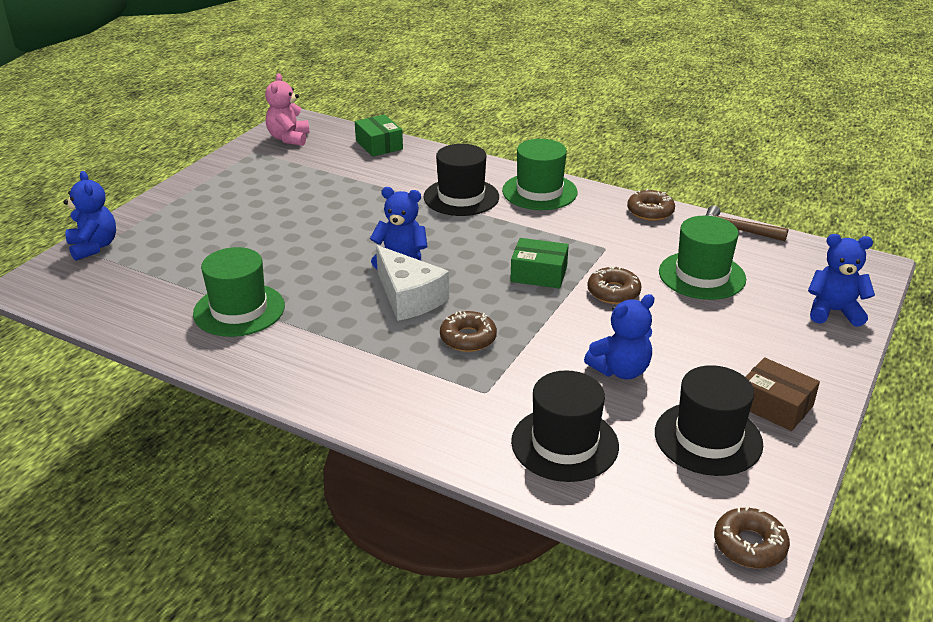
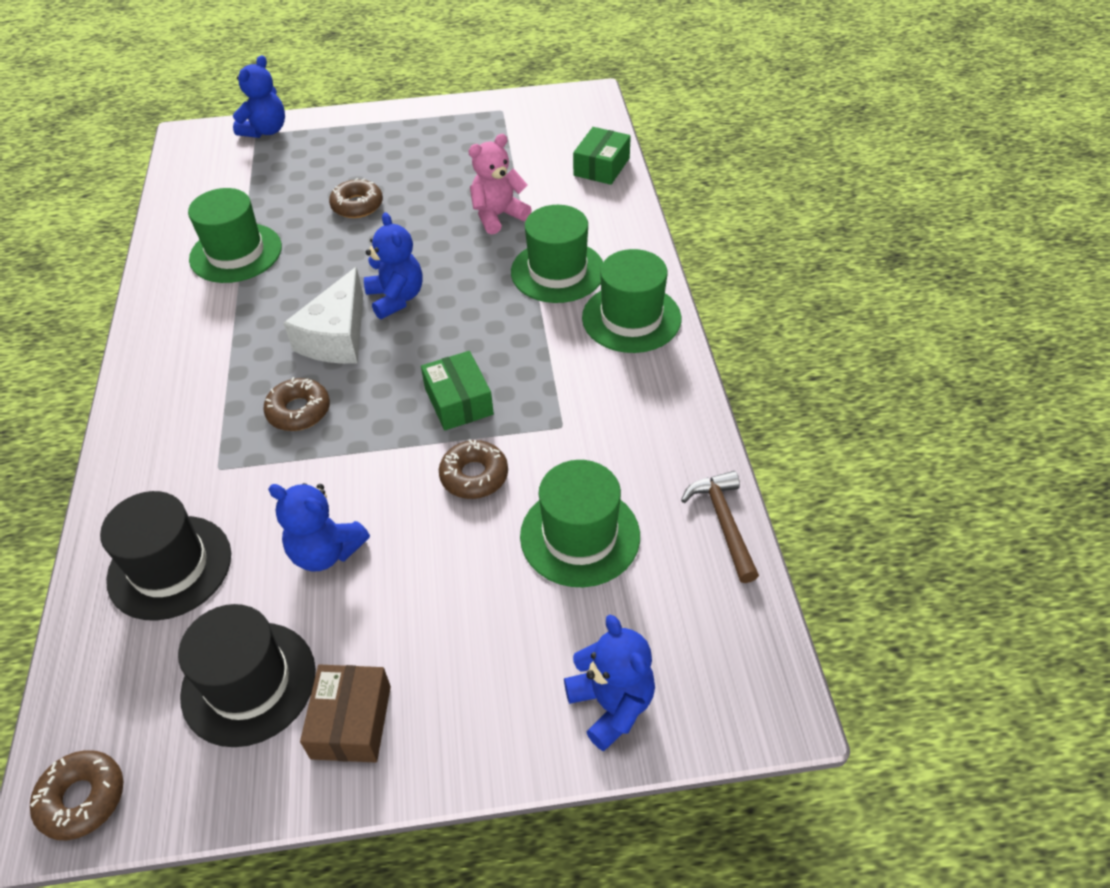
camera: 55 degrees right, 15 degrees up
pink teddy bear [265,73,309,146] -> pink teddy bear moved to [469,134,532,235]
black hat [424,144,499,216] -> green hat [511,205,603,303]
brown donut [627,189,675,221] -> brown donut moved to [329,178,383,218]

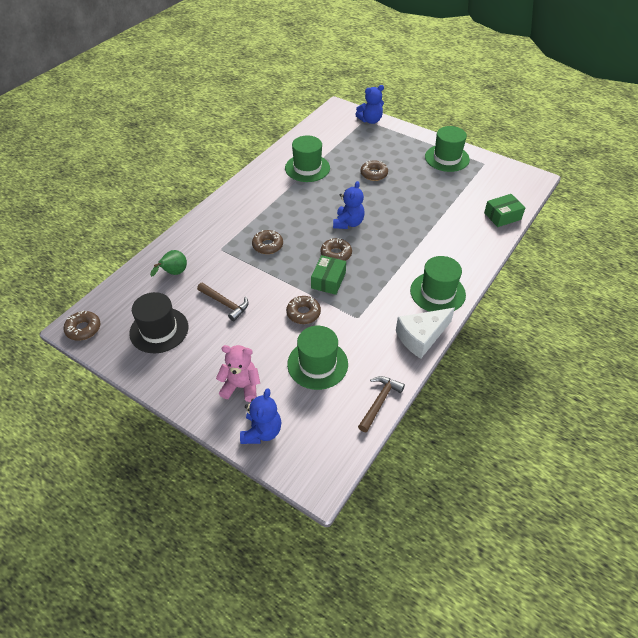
camera: 40 degrees right, 0 degrees up
black hat [100,491,231,621] -> green pear [150,250,187,277]
blue teddy bear [268,483,370,572] -> brown hammer [197,283,249,321]
white cheese [284,267,363,364] -> white cheese moved to [396,308,455,359]
brown box [300,665,391,763] -> none
pink teddy bear [469,134,532,235] -> pink teddy bear moved to [216,345,260,402]
green hat [511,205,603,303] -> green hat moved to [425,126,470,172]
none -> brown donut [321,238,352,261]

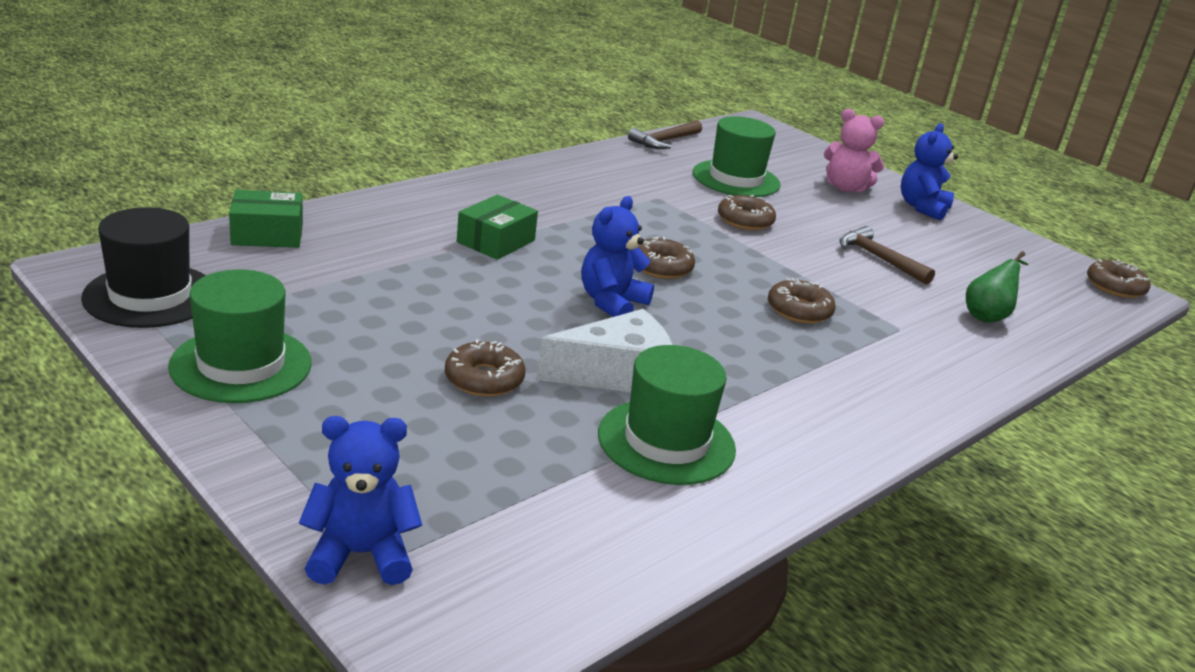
camera: 170 degrees left, 20 degrees down
black hat [129,292,188,353] -> black hat moved to [81,207,206,328]
blue teddy bear [240,388,282,444] -> blue teddy bear moved to [901,123,958,220]
green box [311,255,346,295] -> green box moved to [457,195,538,260]
white cheese [396,308,455,359] -> white cheese moved to [536,309,673,392]
green hat [410,256,466,312] -> none

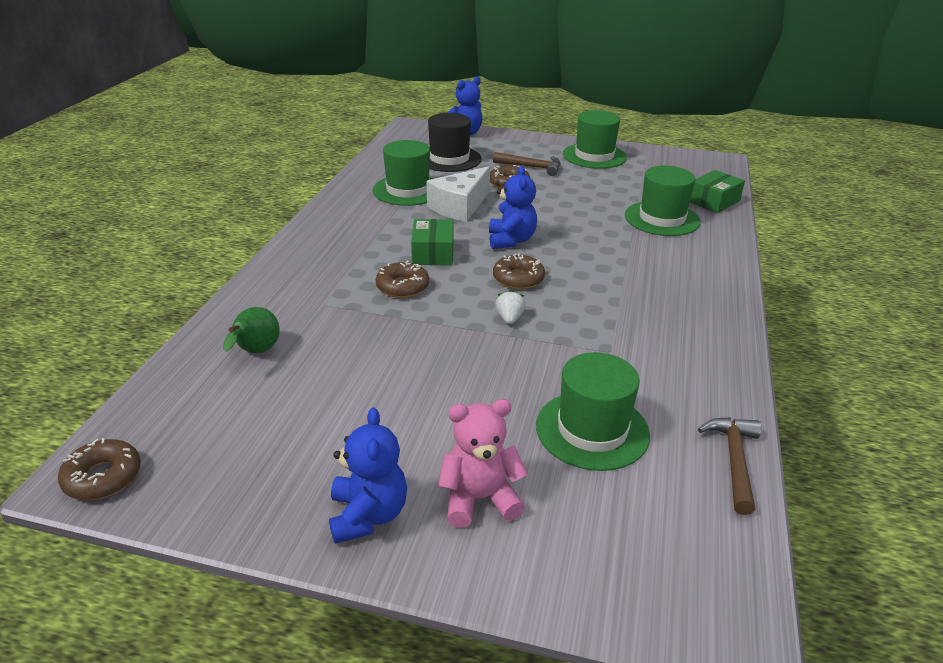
camera: 150 degrees right, 5 degrees up
black hat [81,207,206,328] -> black hat moved to [428,113,482,172]
green box [457,195,538,260] -> green box moved to [411,219,454,265]
brown donut [718,195,776,230] -> none
brown hammer [840,226,935,285] -> brown hammer moved to [493,152,561,176]
none -> white strawberry [496,289,525,324]
none -> green hat [625,166,701,236]

